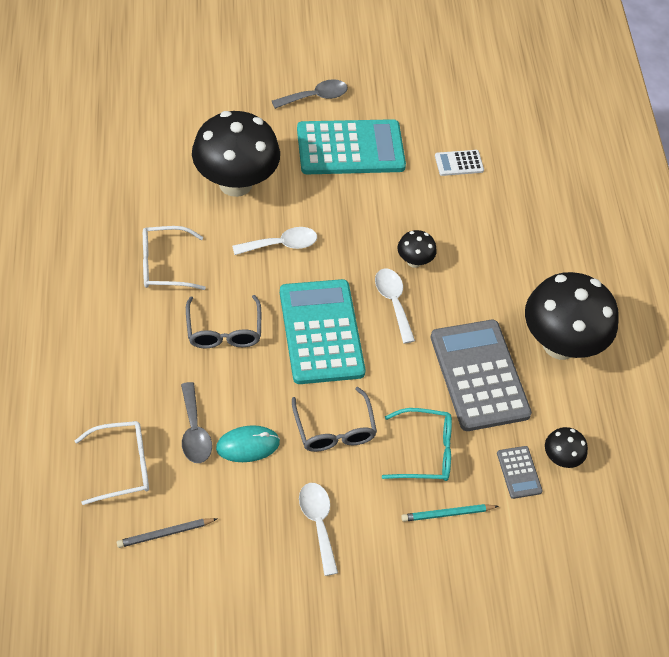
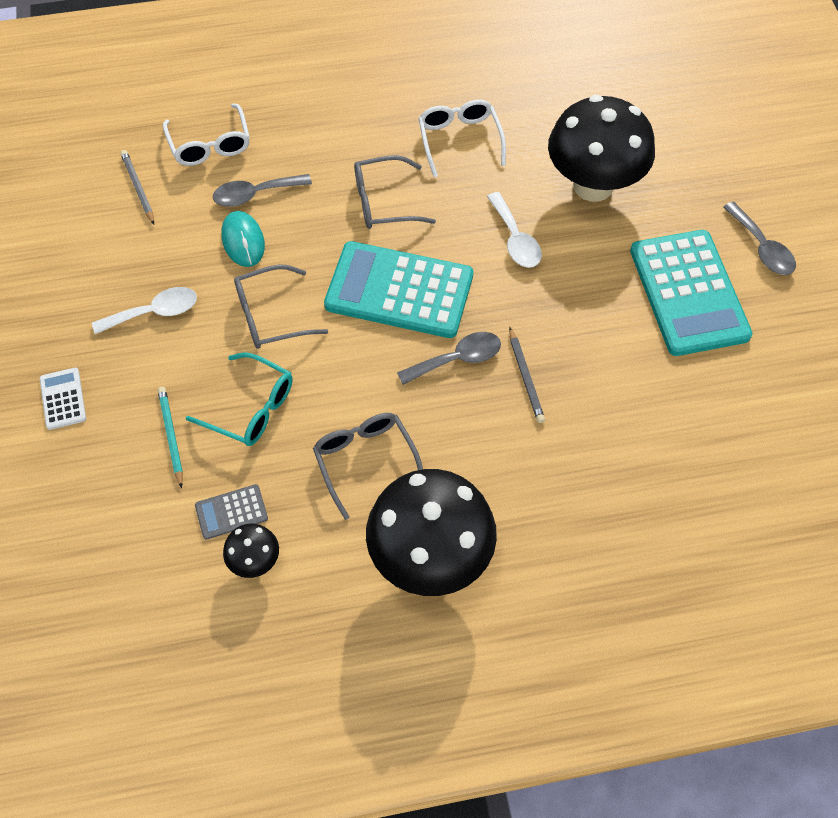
camera: 90 degrees right, 5 degrees up
turquoise calculator [280,279,366,384] -> turquoise calculator turned 150 degrees counterclockwise [324,241,473,338]
white spoon [375,269,415,344] -> grey spoon [397,332,501,385]
turquoise glasses [382,408,452,481] -> turquoise glasses turned 60 degrees counterclockwise [186,352,293,446]
black mushroom [397,230,437,268] -> grey pencil [509,327,545,423]
grey calculator [431,320,532,431] -> grey glasses [313,413,423,520]
white calculator [435,150,484,176] -> white calculator moved to [40,368,86,430]

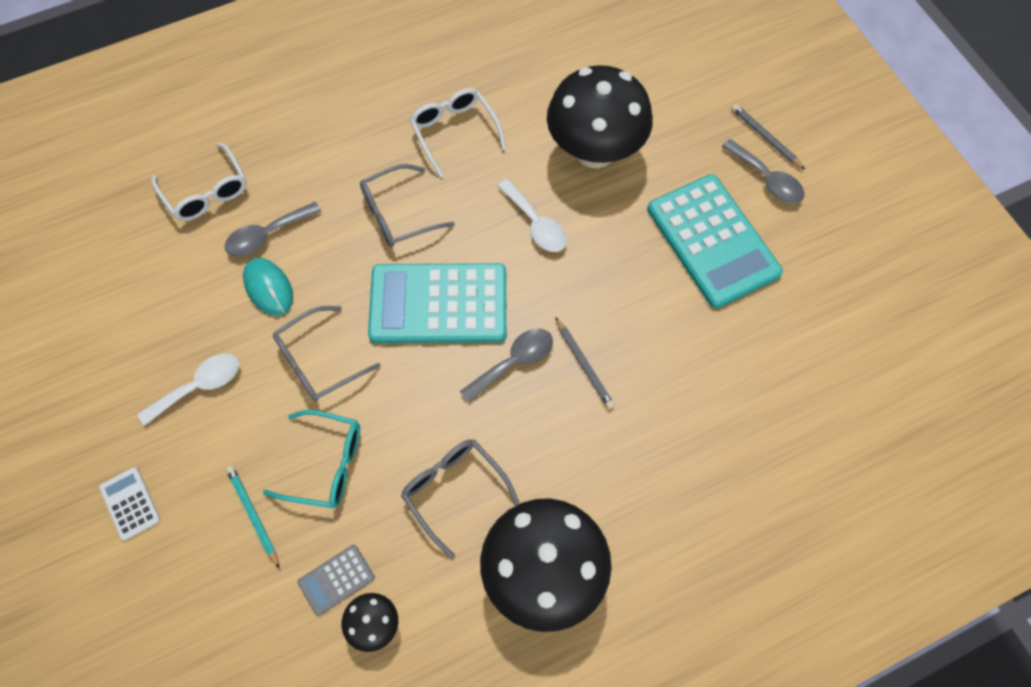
camera: 15 degrees left, 5 degrees up
grey pencil [120,150,154,224] -> grey pencil moved to [732,104,805,170]

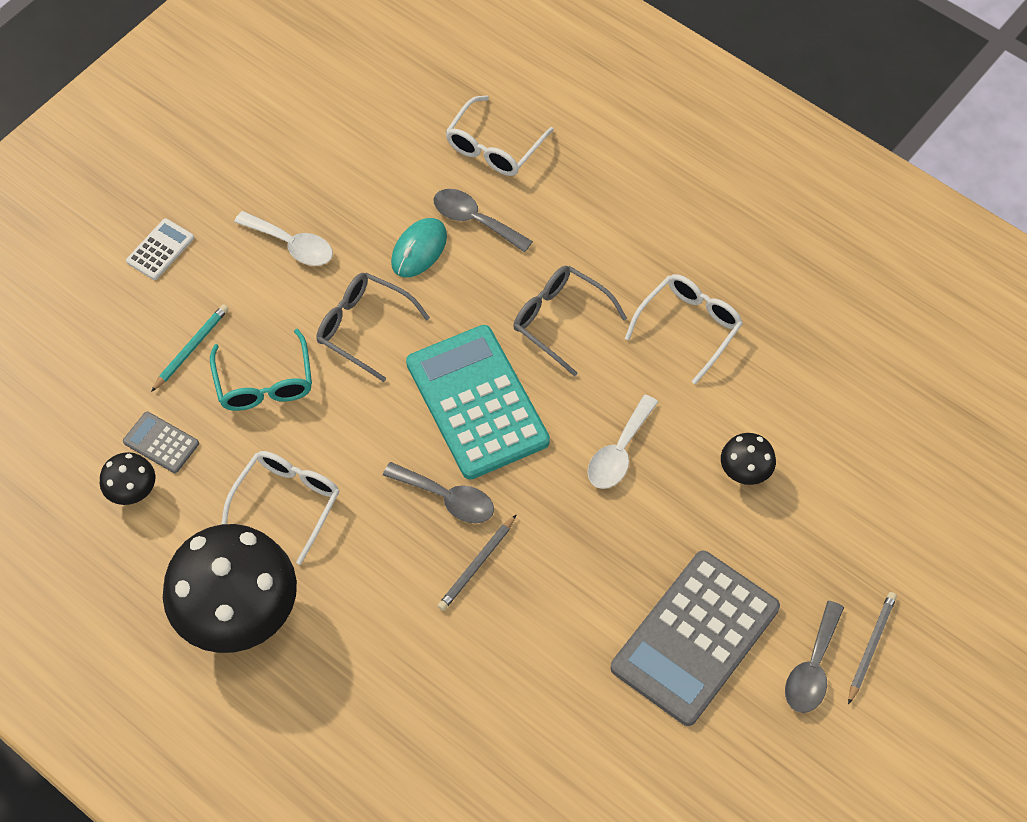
camera: 65 degrees right, 5 degrees down
grey glasses [401,439,520,558] -> white glasses [221,451,339,565]
black mushroom [547,65,653,168] -> black mushroom [721,433,776,485], size x0.44
turquoise calculator [647,174,783,308] -> grey calculator [611,551,780,726]

